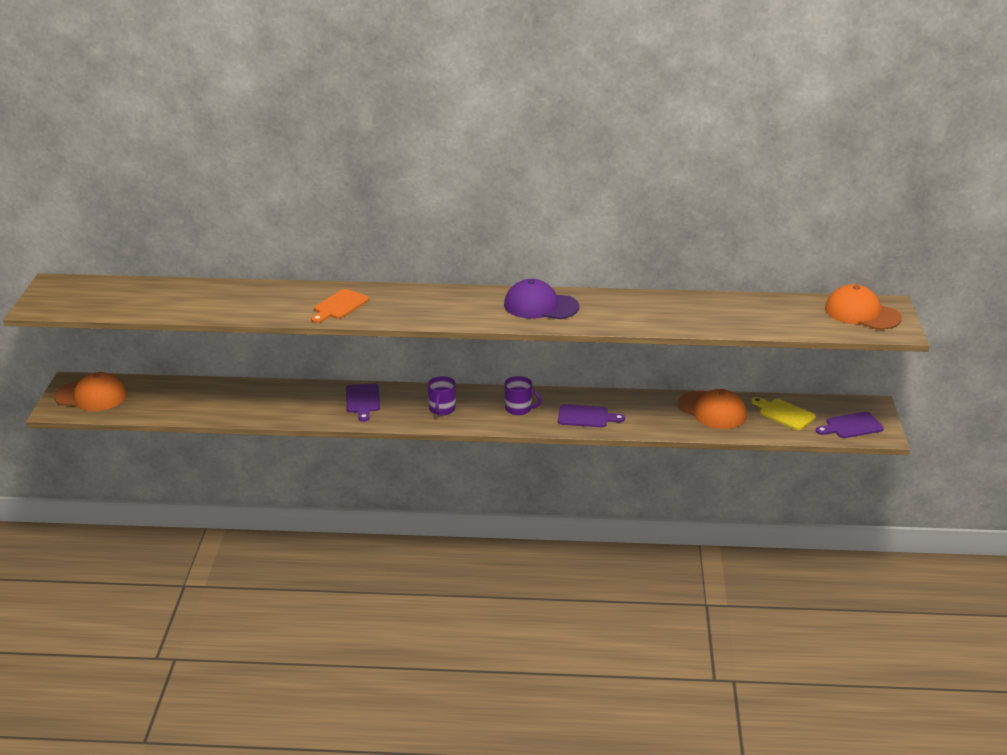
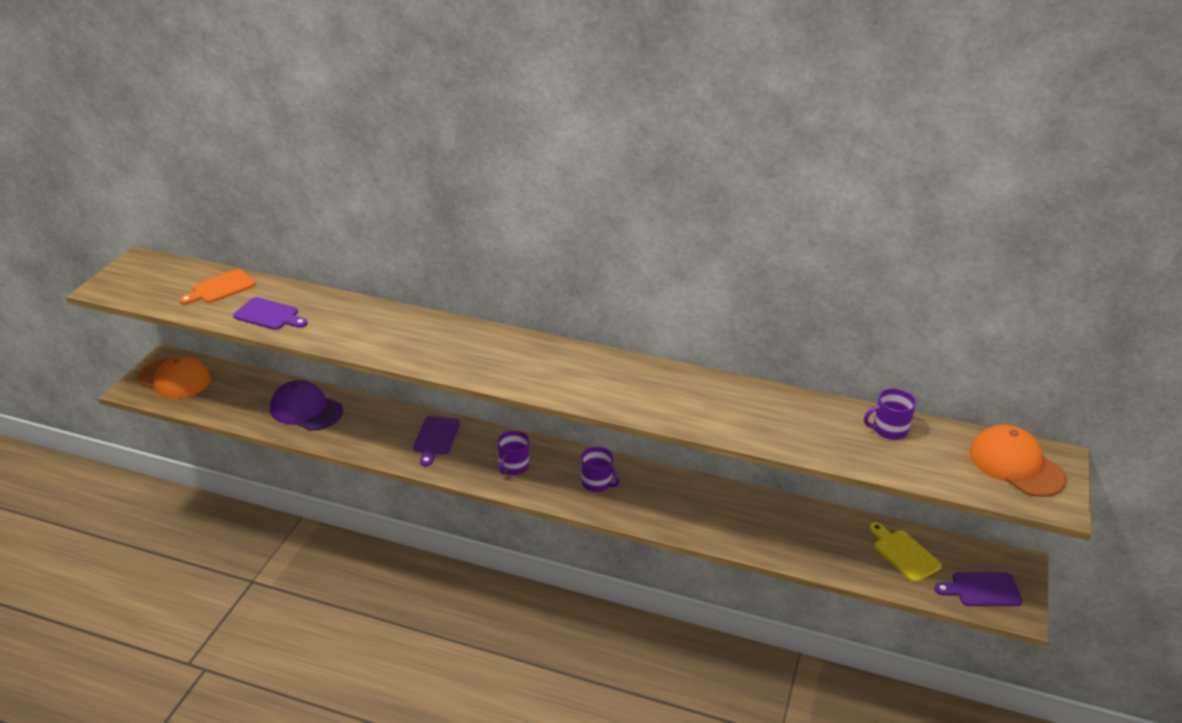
camera: 15 degrees right, 5 degrees up
orange cutting board [311,289,369,323] -> orange cutting board moved to [179,269,256,305]
purple cap [504,279,579,319] -> purple cap moved to [270,380,343,431]
purple cutting board [558,404,625,427] -> purple cutting board moved to [233,297,308,330]
orange cap [678,389,747,429] -> none
none -> purple mug [864,388,917,440]

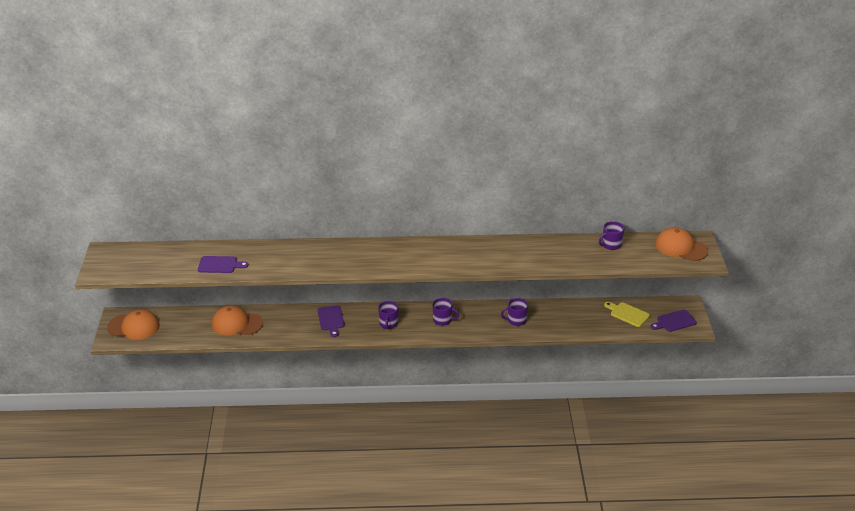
camera: 20 degrees left, 0 degrees up
orange cutting board [179,269,256,305] -> none
purple cap [270,380,343,431] -> orange cap [212,305,263,335]
none -> purple mug [501,298,528,326]

